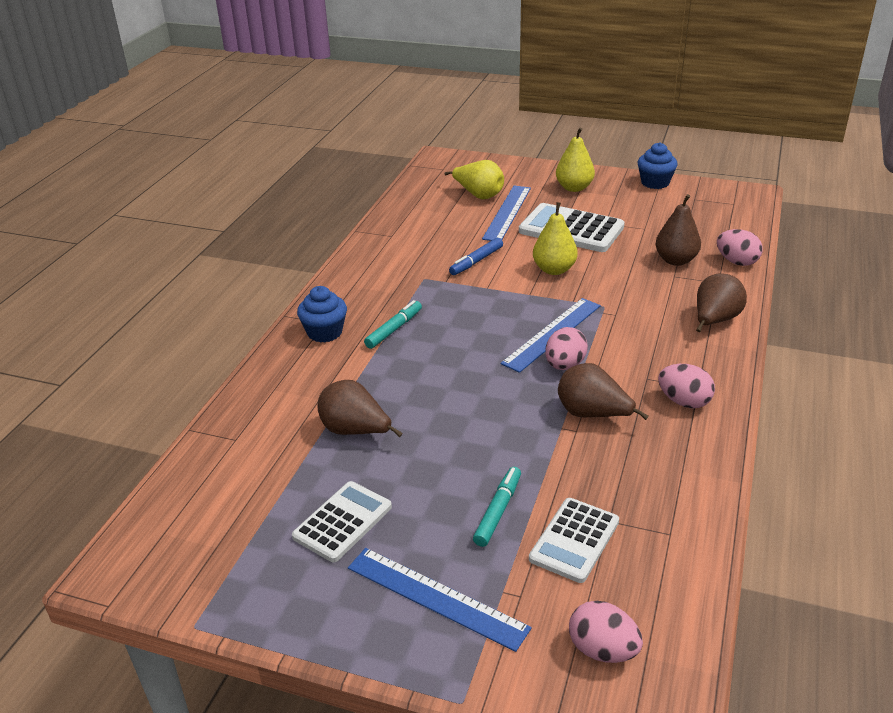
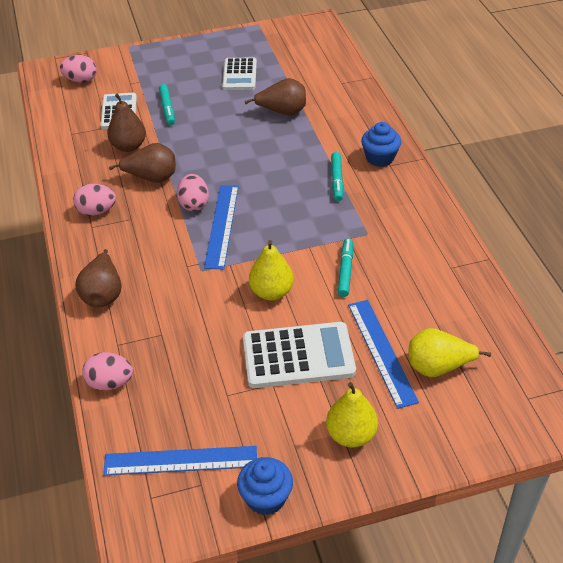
camera: 145 degrees right, 10 degrees up
blue ruler [348,548,532,652] -> blue ruler moved to [103,446,257,476]
blue marker [449,238,503,275] -> turquoise marker [338,238,353,297]
brown pear [655,194,701,266] -> brown pear moved to [107,93,146,152]

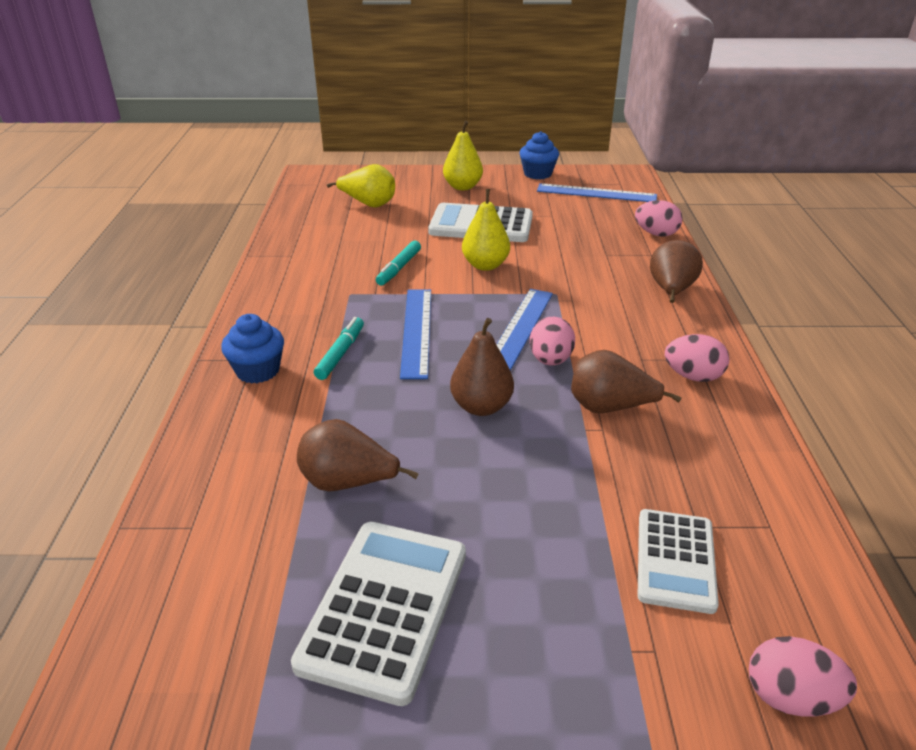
camera: 165 degrees left, 10 degrees down
brown pear [107,93,146,152] -> brown pear moved to [450,318,514,416]
turquoise marker [159,84,175,125] -> none
white calculator [222,58,257,90] -> white calculator [291,522,466,706], size x1.52
blue ruler [348,300,419,409] -> blue ruler moved to [400,289,431,379]

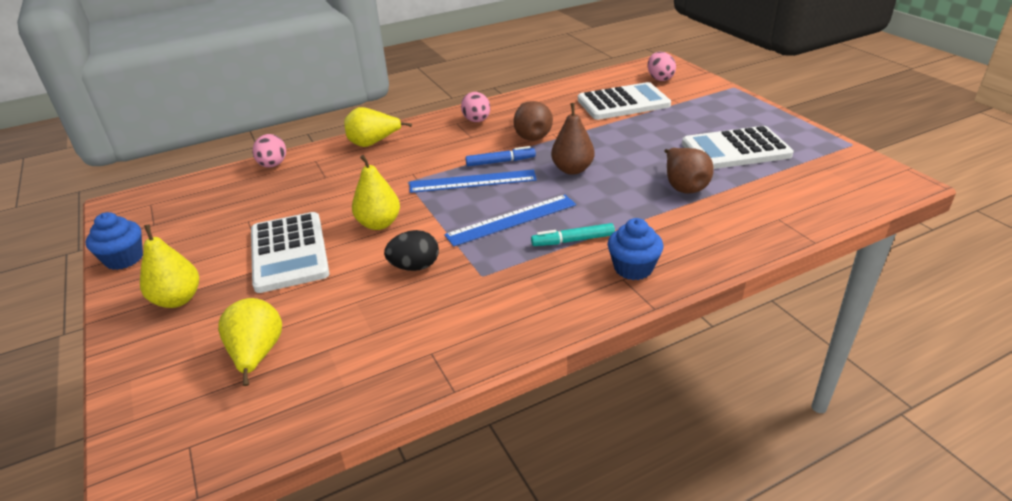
camera: 115 degrees left, 0 degrees up
turquoise marker [376,241,421,286] -> black egg [384,230,439,271]
pink egg [530,317,575,366] -> blue marker [465,146,536,166]
blue ruler [537,183,657,202] -> none
white calculator [638,509,719,614] -> white calculator [578,82,671,120], size x1.52
brown pear [650,240,703,303] -> yellow pear [344,107,412,147]

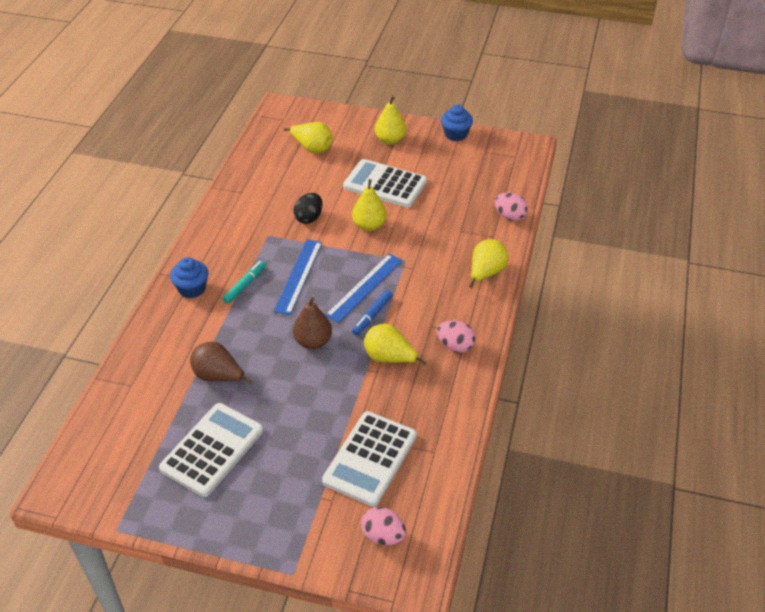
camera: 130 degrees right, 10 degrees up
brown pear [513,101,553,141] -> yellow pear [364,324,427,366]

